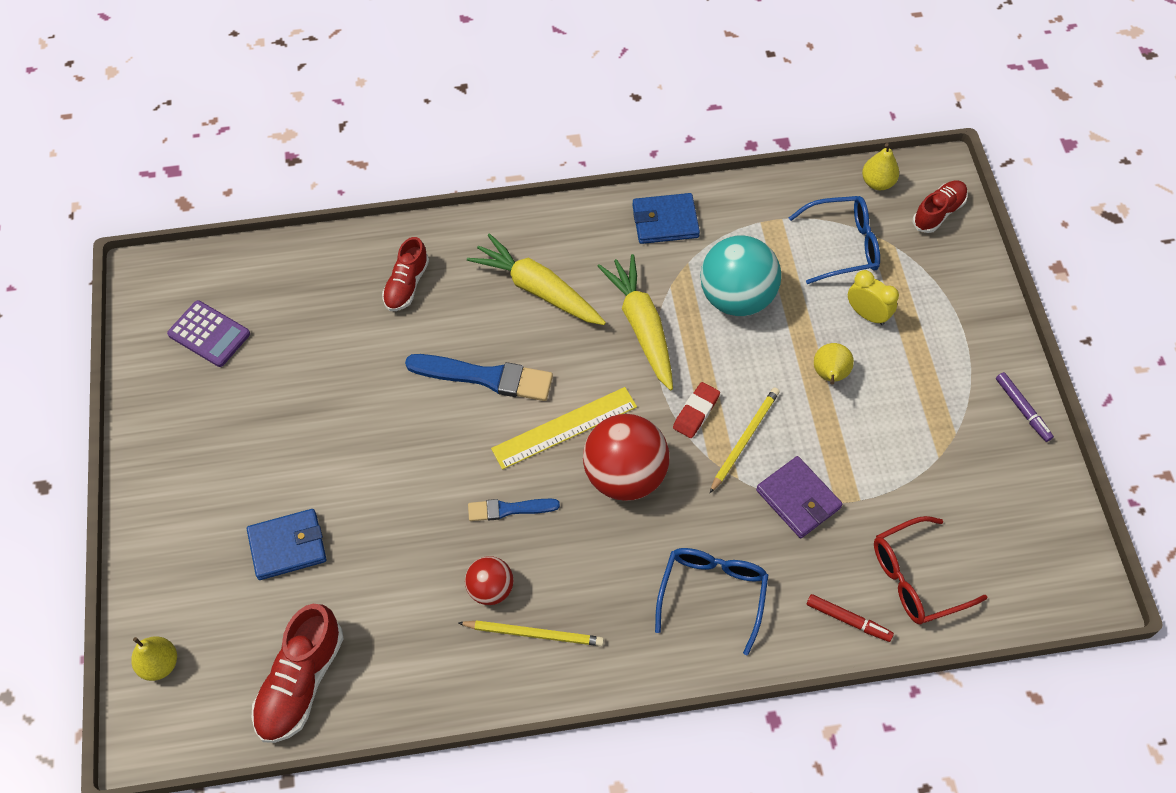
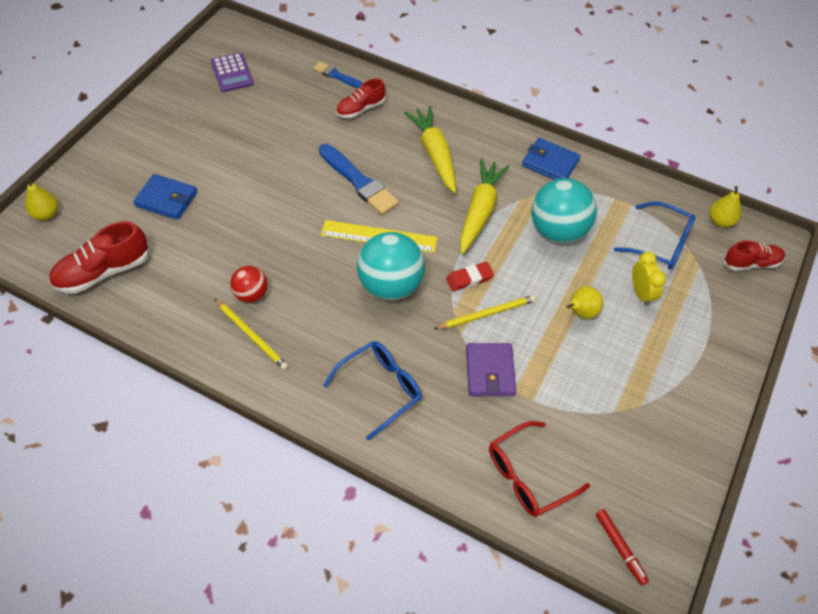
camera: 35 degrees right, 5 degrees down
blue brush [468,499,560,521] -> blue brush moved to [313,61,363,88]
red ball [583,414,669,501] -> turquoise ball [357,232,425,300]
red marker [807,594,894,642] -> red marker moved to [596,509,649,585]
red glasses [874,516,987,625] -> red glasses turned 45 degrees counterclockwise [489,421,590,517]
purple marker [996,372,1054,442] -> none

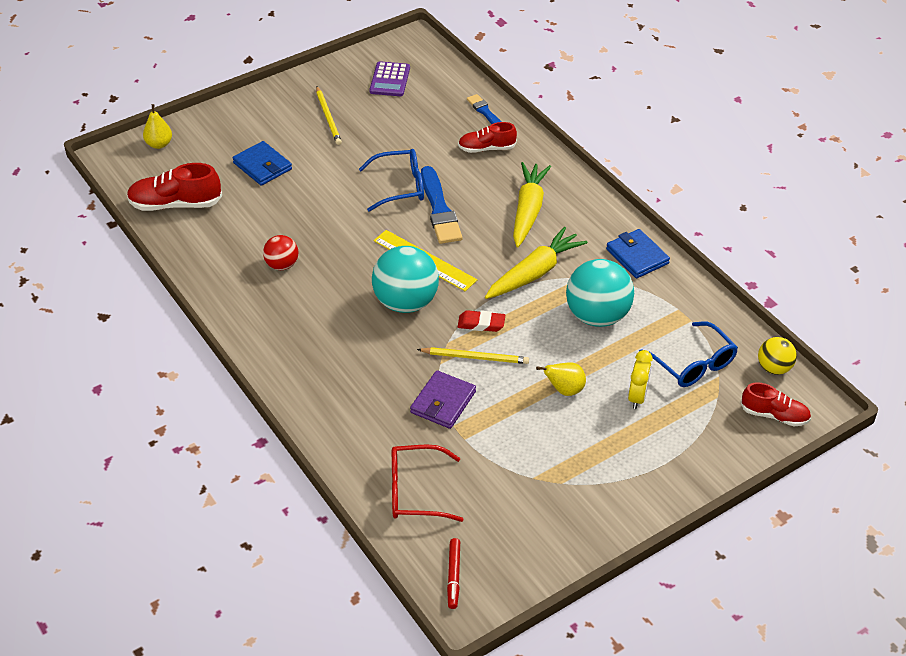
camera: 30 degrees right, 10 degrees down
yellow pencil [215,299,288,370] -> yellow pencil moved to [316,86,342,145]
blue glasses [323,341,422,440] -> blue glasses moved to [359,149,424,212]
yellow pear [710,186,741,227] -> yellow ball [758,337,797,375]

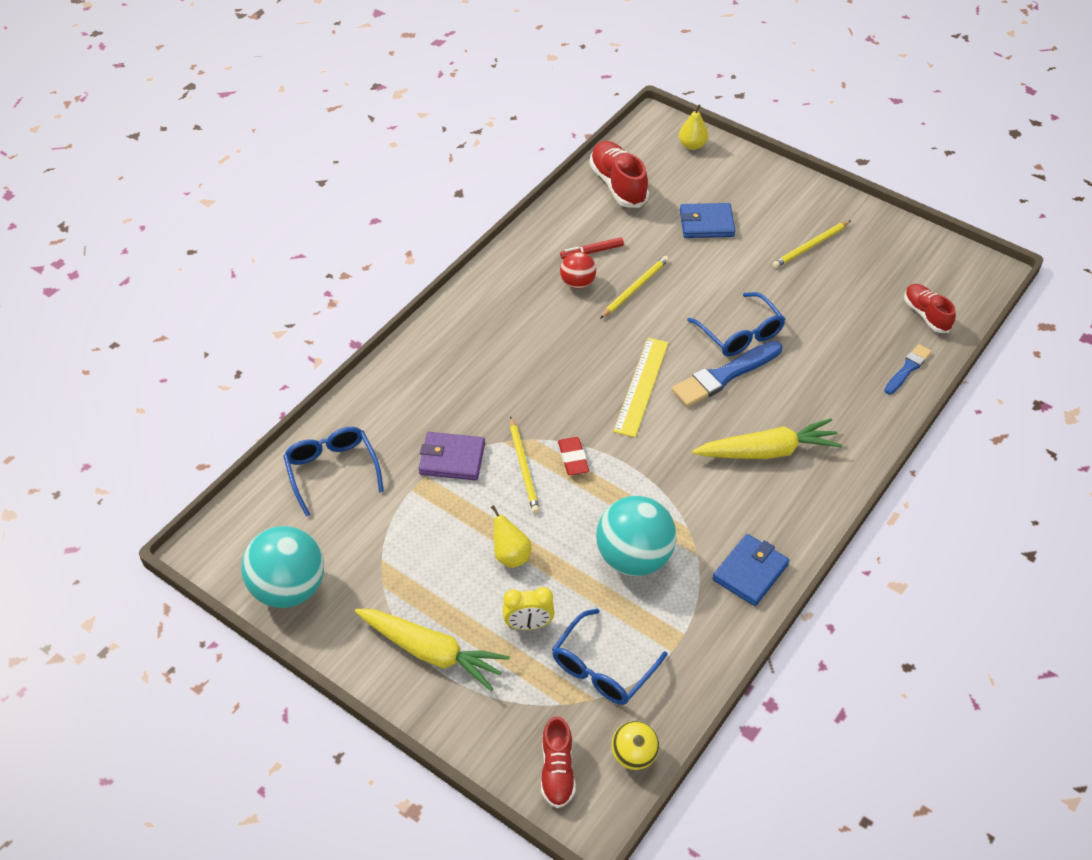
camera: 70 degrees right, 5 degrees up
blue wallet [232,141,292,186] -> blue wallet turned 60 degrees clockwise [680,203,735,238]
purple calculator [369,61,410,96] -> none
turquoise ball [372,246,439,313] -> turquoise ball moved to [241,526,324,608]
red glasses [392,444,464,522] -> blue glasses [283,427,384,517]
red marker [447,538,460,609] -> red marker moved to [560,237,624,259]
red shoe [458,122,517,153] -> red shoe moved to [904,284,956,333]
yellow carrot [485,227,588,299] -> yellow carrot moved to [355,609,510,691]
none -> yellow pencil [600,256,669,319]

